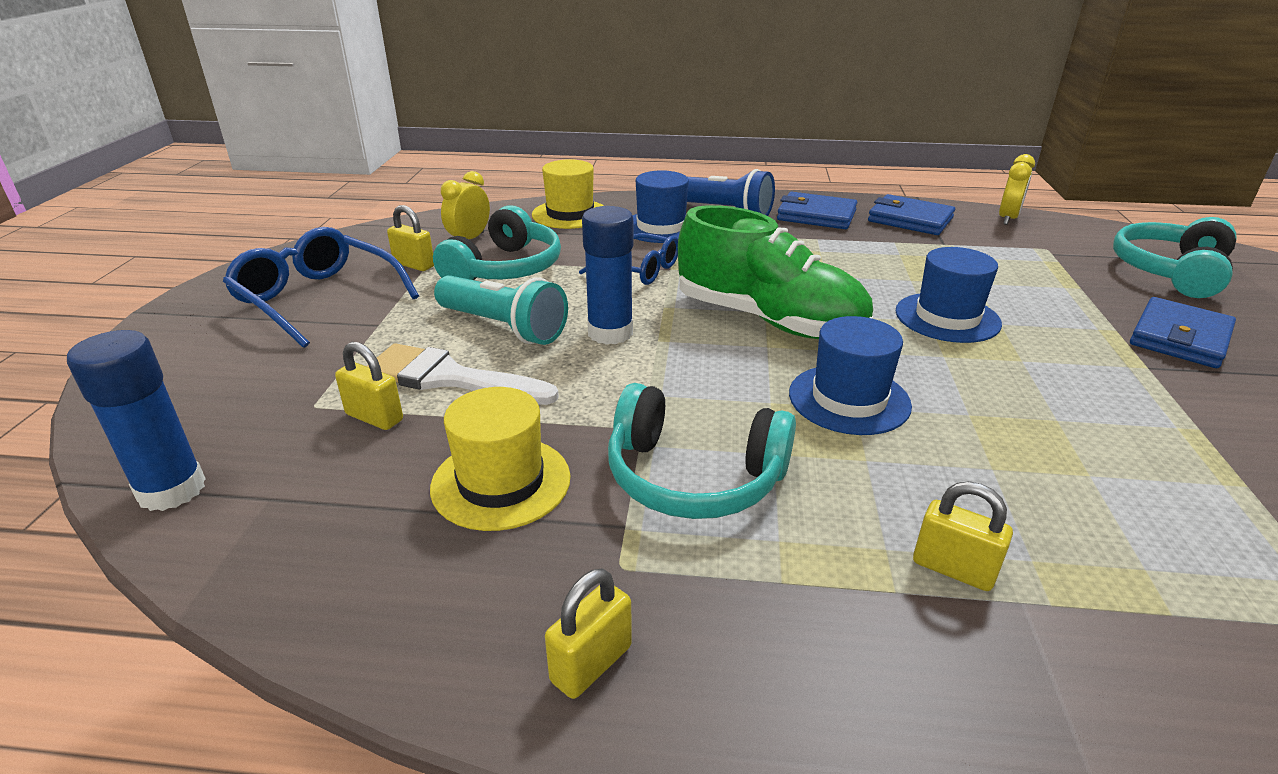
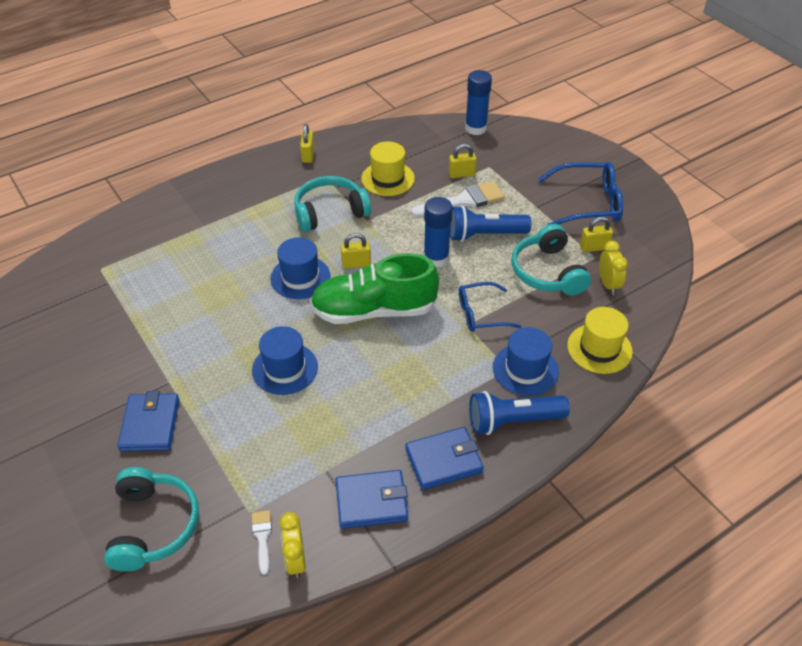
camera: 140 degrees right, 15 degrees up
turquoise flashlight [434,275,568,345] -> blue flashlight [450,206,531,242]
yellow padlock [913,481,1013,591] -> yellow padlock moved to [341,233,371,269]
none -> white brush [252,510,272,575]

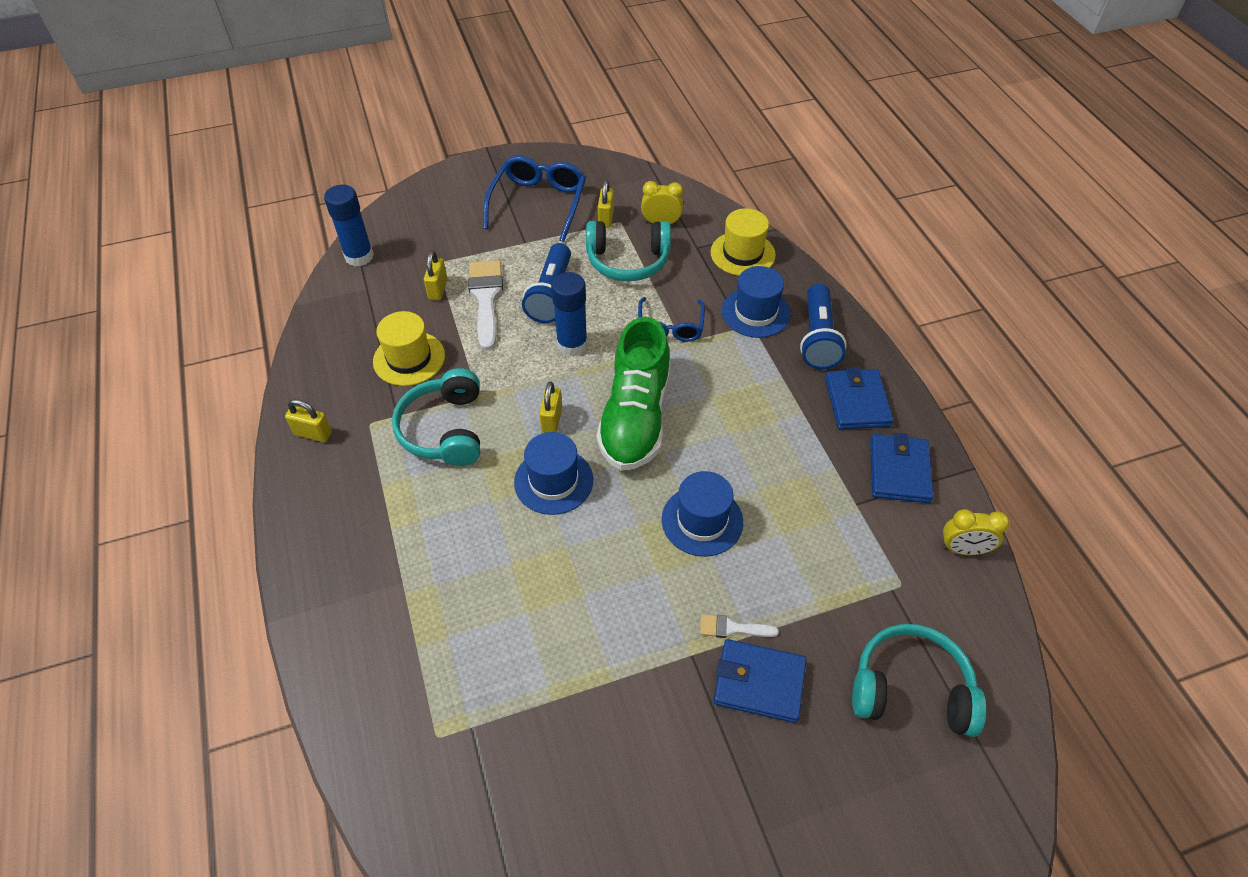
camera: 75 degrees left, 5 degrees up
white brush [252,510,272,575] -> white brush moved to [700,614,779,638]

